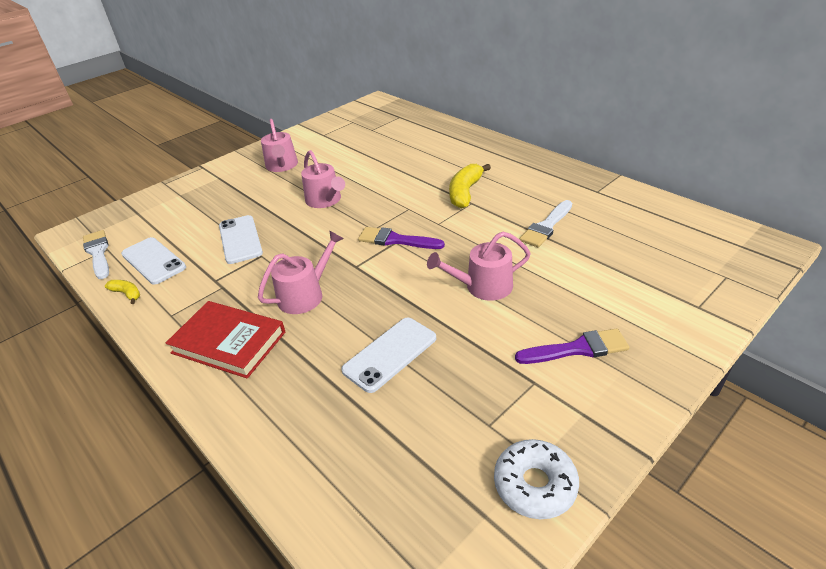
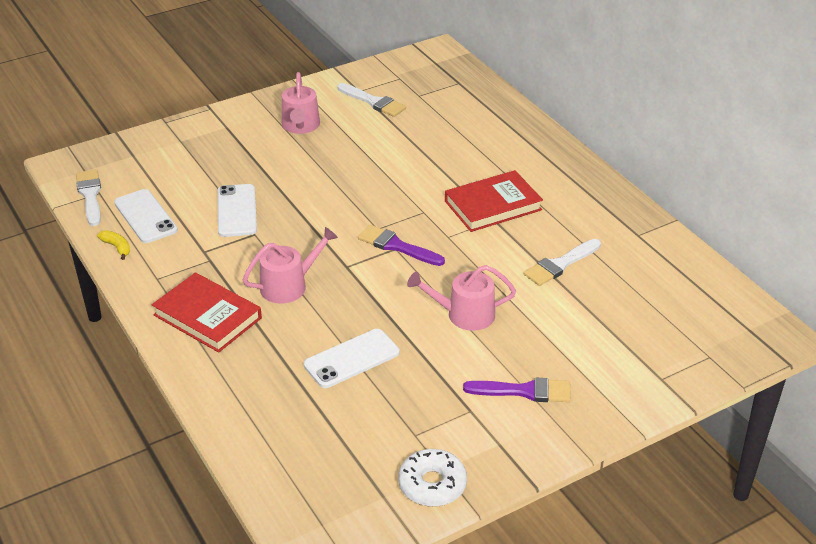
camera: 10 degrees right, 0 degrees up
pink watering can [301,150,345,208] -> none
yellow banana [449,164,491,209] -> red book [445,170,543,232]
none -> white brush [337,83,406,117]

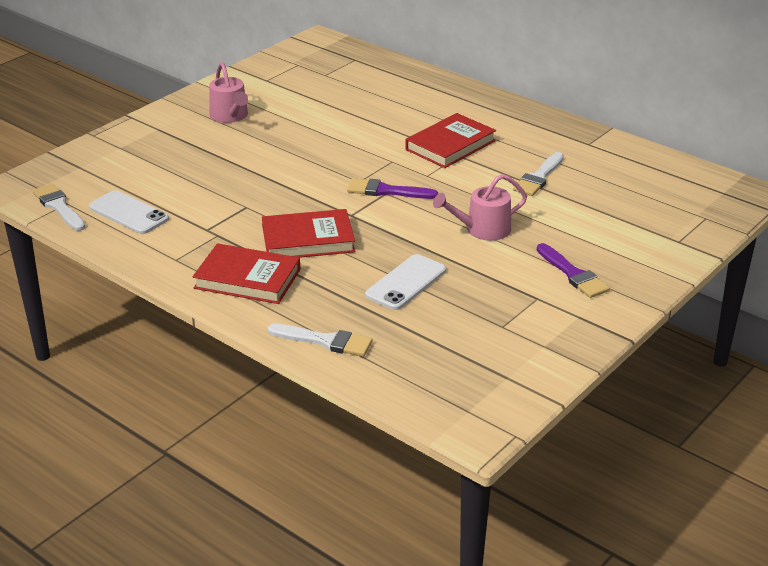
camera: 20 degrees left, 5 degrees down
yellow banana [97,230,130,260] -> none
white phone [217,184,257,237] -> none
pink watering can [243,227,338,303] -> red book [262,209,355,258]
white brush [337,83,406,117] -> white brush moved to [268,324,372,356]
white donut [398,449,467,507] -> none
purple brush [463,378,571,402] -> purple brush turned 75 degrees clockwise [537,243,610,298]

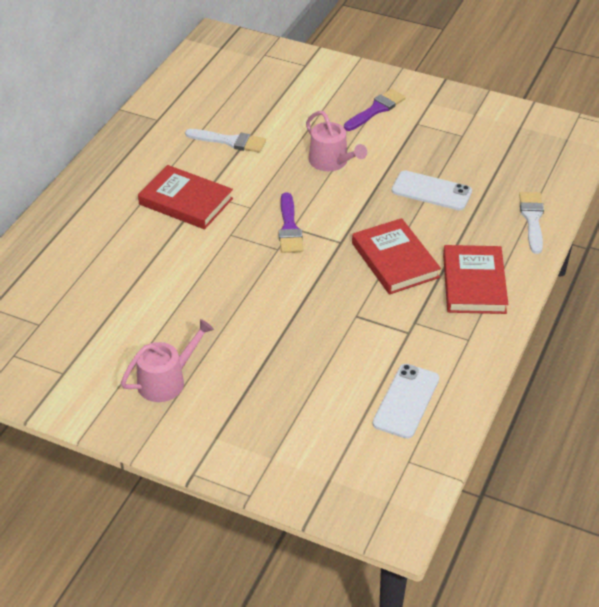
camera: 105 degrees left, 10 degrees up
white brush [33,184,85,231] -> none

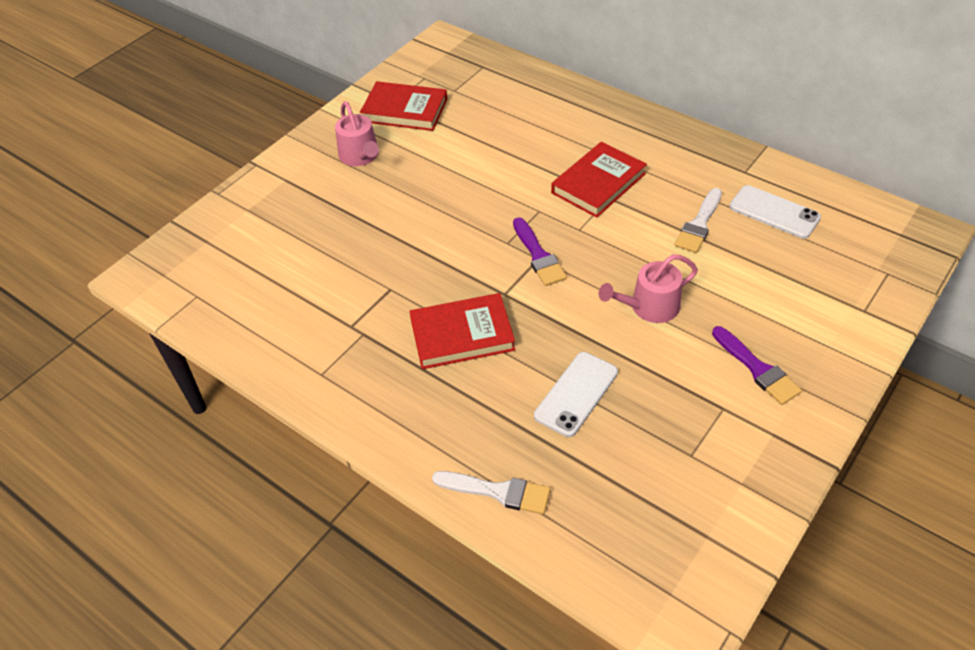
camera: 105 degrees right, 5 degrees up
purple brush [279,192,303,253] -> purple brush turned 120 degrees counterclockwise [513,217,567,286]
white phone [373,364,439,439] -> white phone moved to [729,185,821,239]
red book [443,245,508,314] -> red book moved to [360,81,447,131]

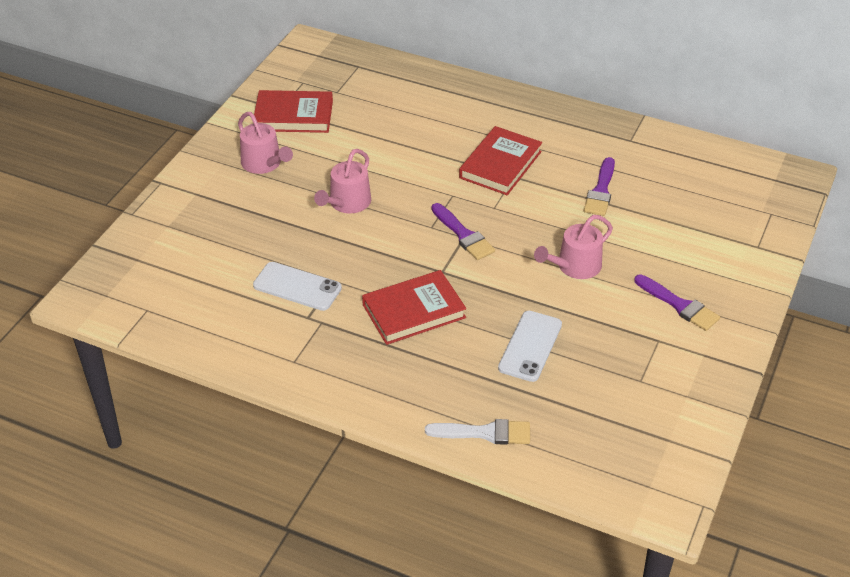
camera: 15 degrees left, 5 degrees down
white brush [674,188,722,253] -> purple brush [584,157,615,216]
white phone [729,185,821,239] -> white phone moved to [253,262,342,311]
none -> pink watering can [314,149,371,214]

